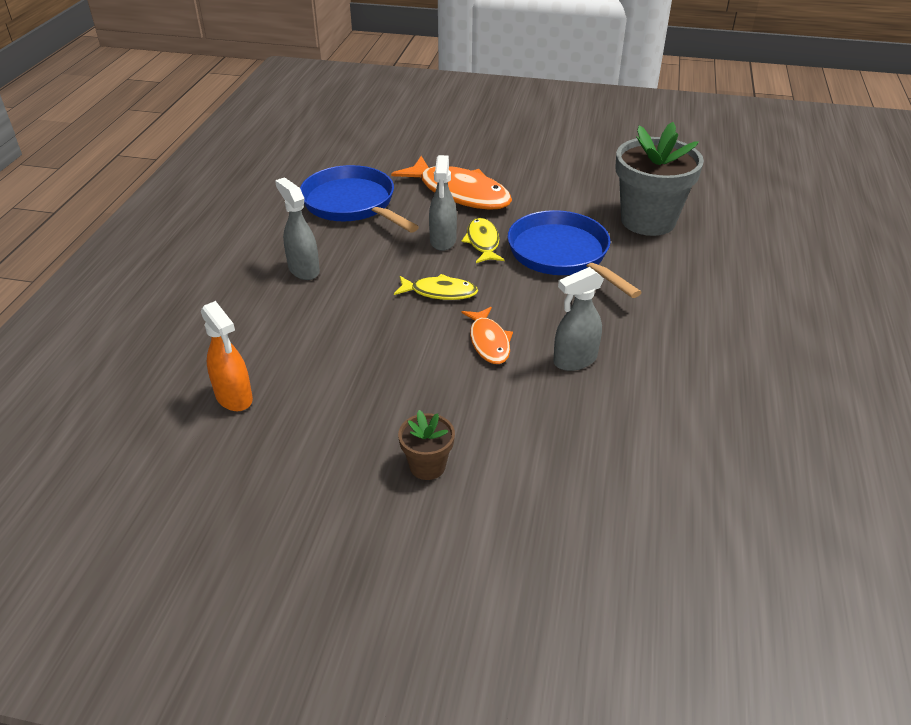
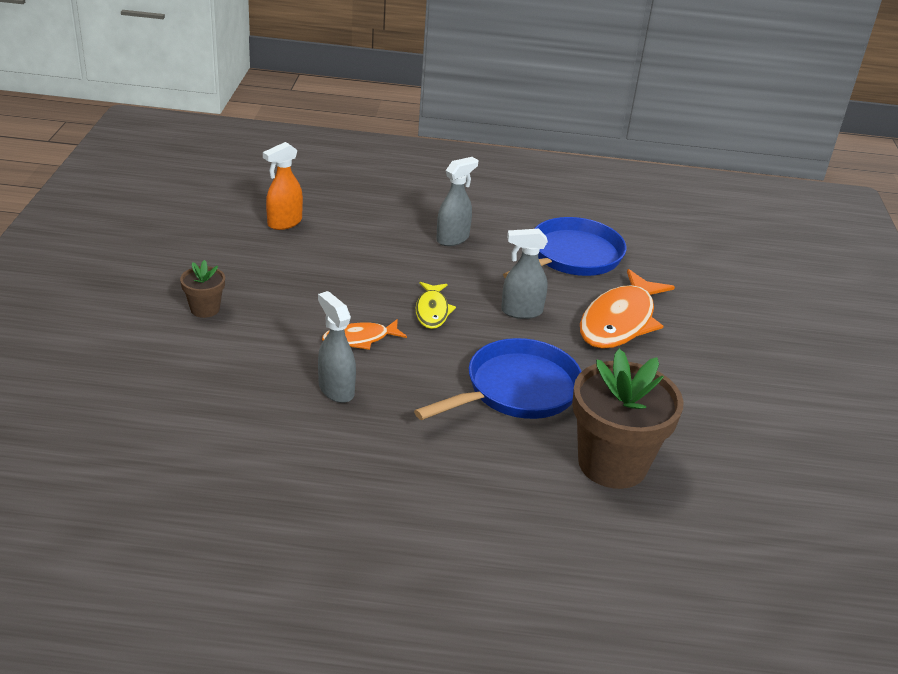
camera: 80 degrees right, 5 degrees down
yellow fish [462,218,504,263] -> none
grey flower pot [615,122,704,236] -> brown flower pot [572,349,684,489]

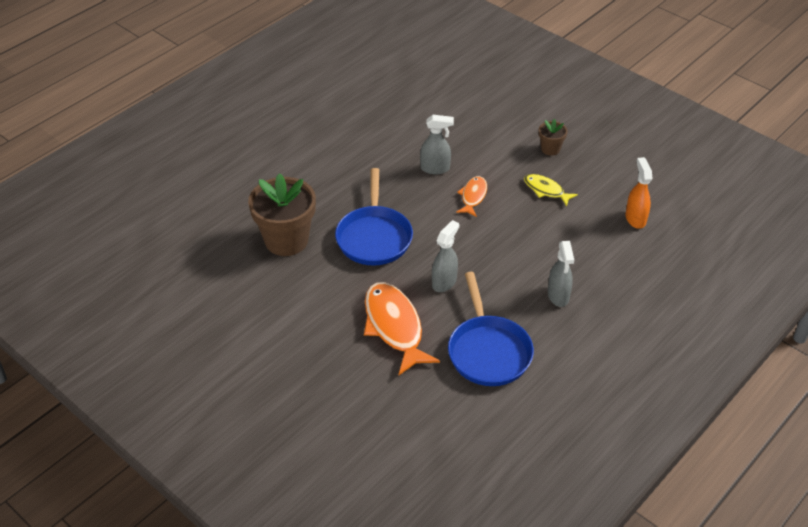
camera: 130 degrees right, 10 degrees up
yellow fish [416,282,456,329] -> yellow fish moved to [524,174,578,206]

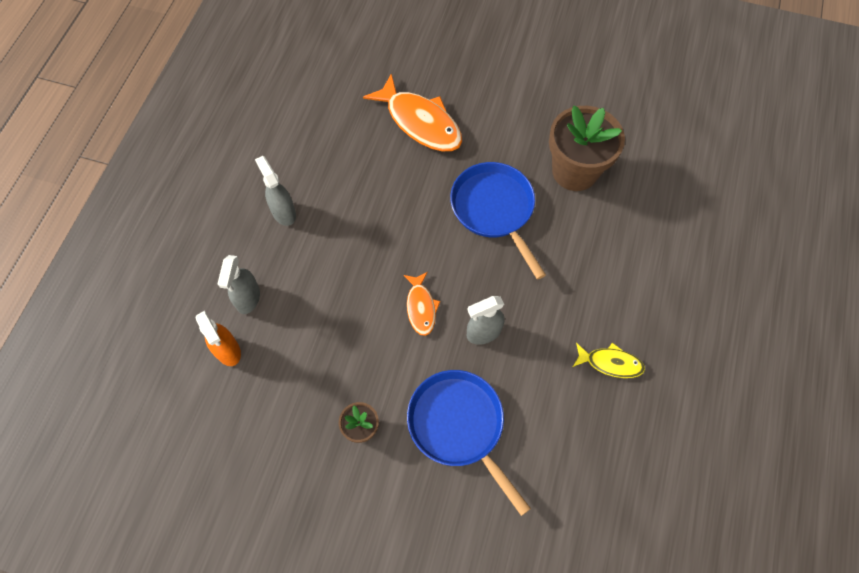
camera: 155 degrees right, 20 degrees up
grey spray bottle [432,220,459,292] -> grey spray bottle moved to [217,255,260,314]
blue pan [448,272,534,386] -> blue pan moved to [407,370,531,516]
yellow fish [524,174,578,206] -> yellow fish moved to [573,343,645,378]

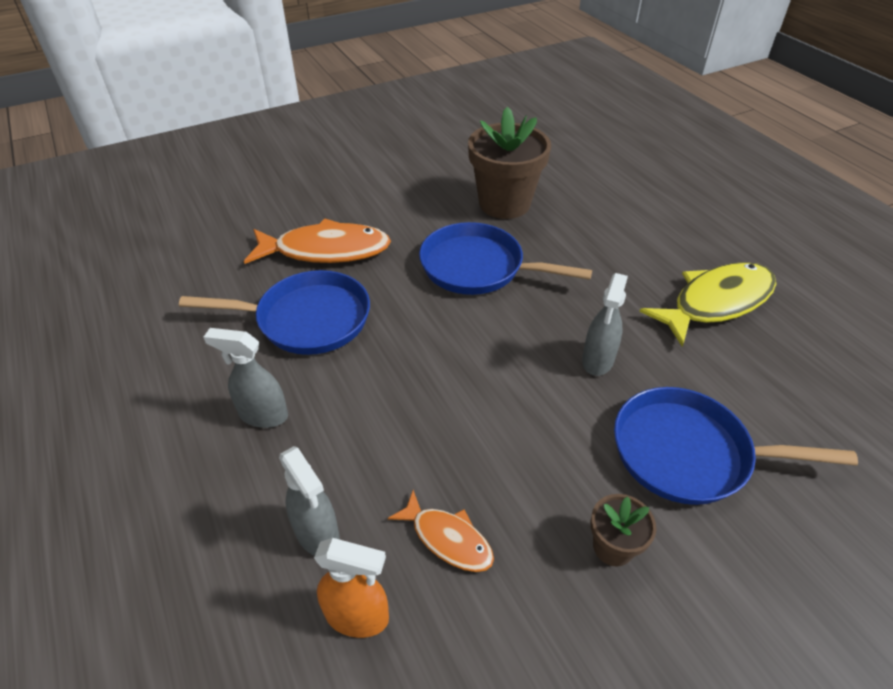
camera: 45 degrees left, 20 degrees down
orange fish [404,272,440,336] -> orange fish moved to [388,490,494,572]
yellow fish [573,343,645,378] -> yellow fish [639,262,776,347], size x1.86
none -> blue pan [179,270,370,355]

